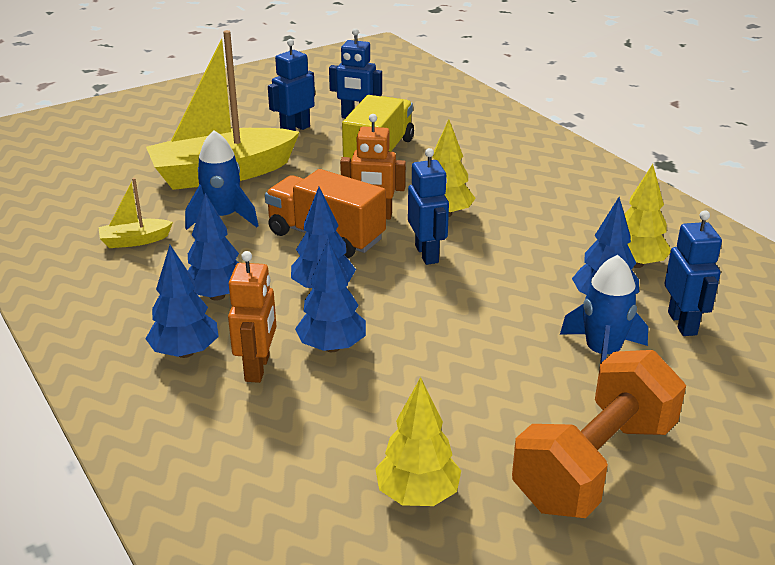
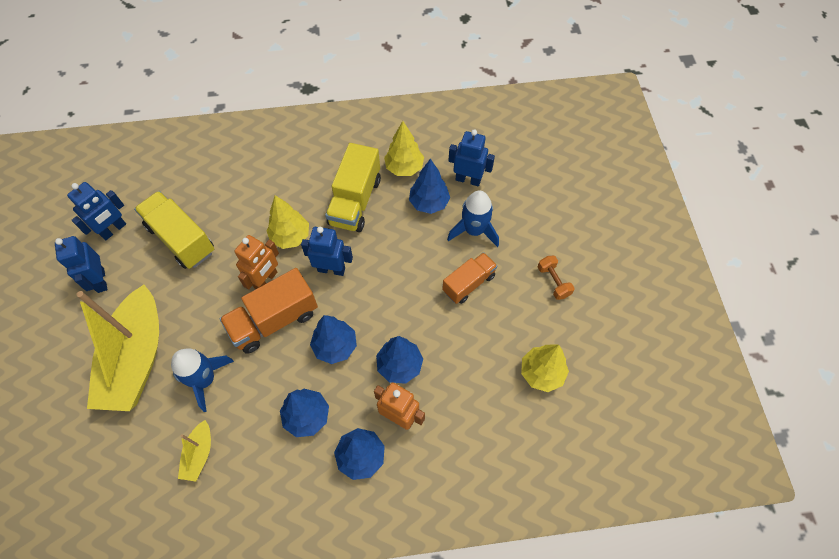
camera: 65 degrees left, 30 degrees up
orange dumbbell [512,350,686,518] -> orange dumbbell [538,255,575,300], size x0.42
none -> yellow truck [325,143,381,232]
none -> orange truck [442,252,497,304]

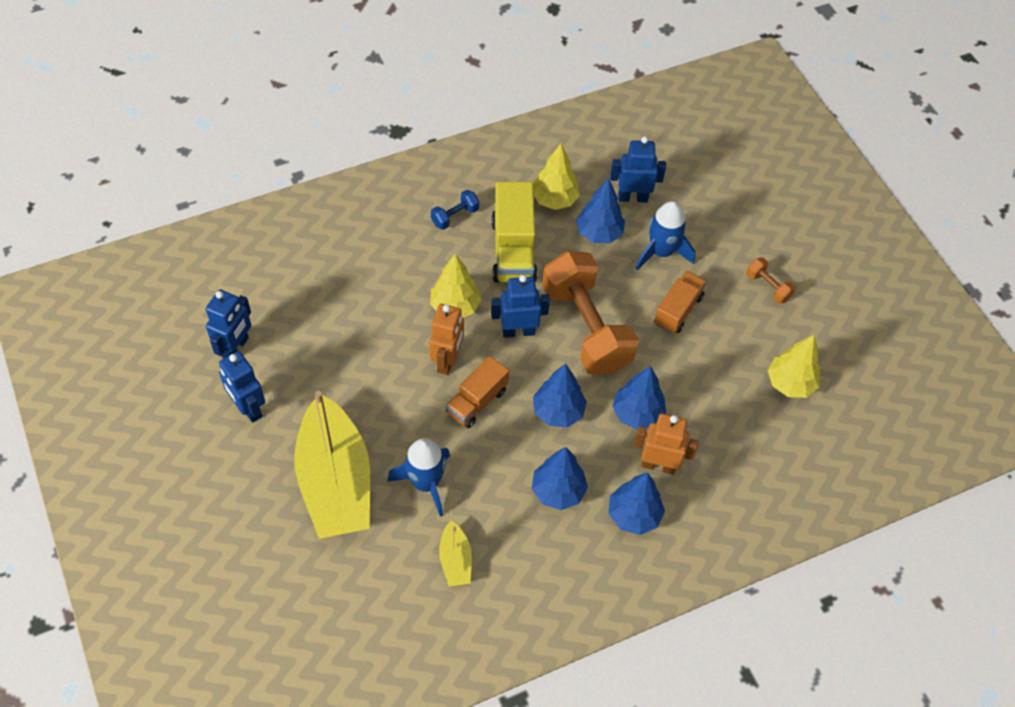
camera: 20 degrees left, 5 degrees down
yellow truck [134,191,214,269] -> none
orange truck [219,268,318,354] -> orange truck [446,356,509,428], size x0.65
none -> blue dumbbell [431,190,479,230]
none -> orange dumbbell [542,251,639,375]

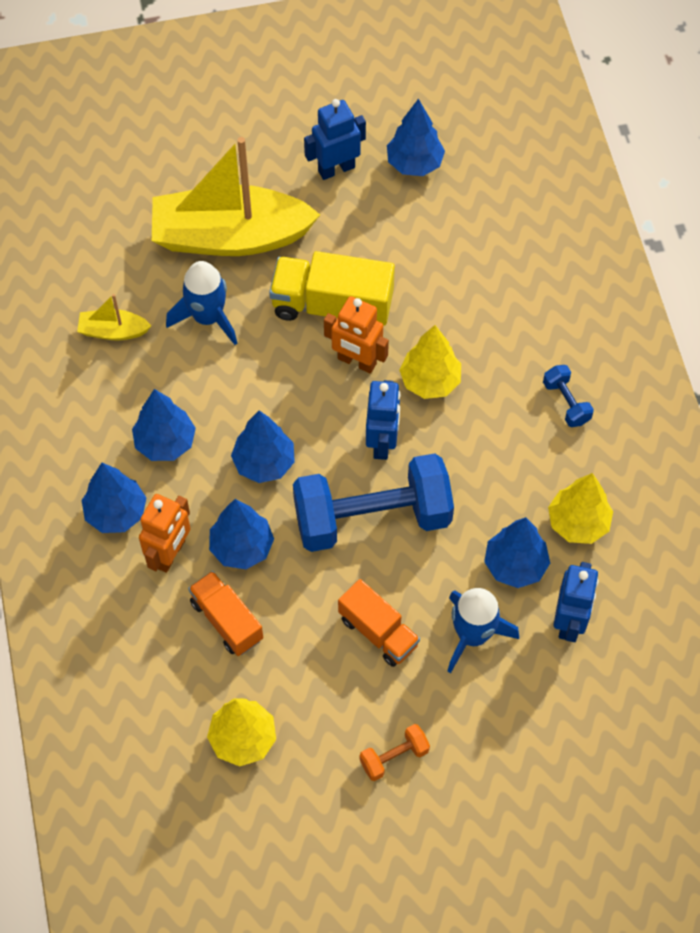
camera: 105 degrees right, 5 degrees up
blue robot [206,290,251,358] -> blue tree [387,99,445,176]
orange truck [446,356,509,428] -> orange truck moved to [188,571,263,656]
yellow truck [491,182,538,283] -> yellow truck moved to [269,251,395,326]
orange dumbbell [542,251,639,375] -> blue dumbbell [293,453,454,552]

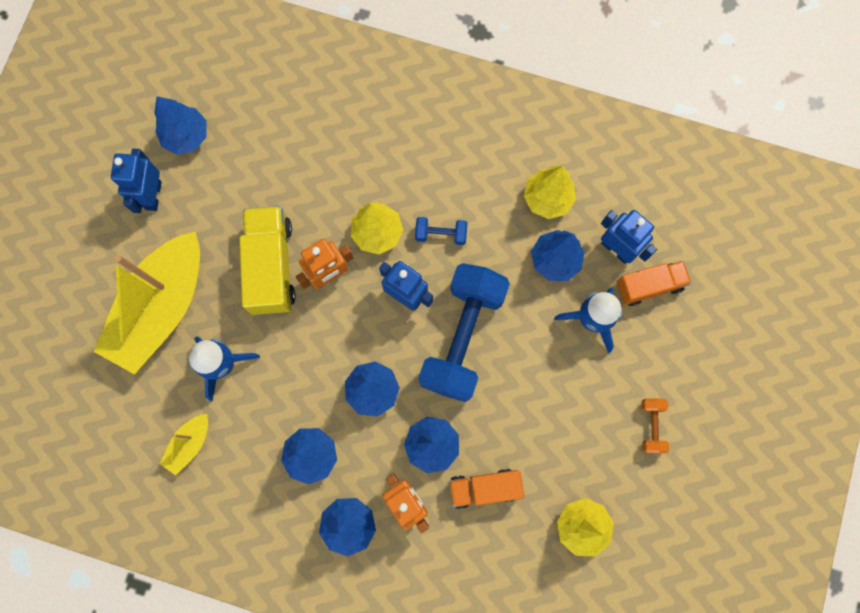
camera: 60 degrees left, 15 degrees up
yellow truck [269,251,395,326] -> yellow truck turned 135 degrees clockwise [239,206,296,315]
orange truck [338,579,420,667] -> orange truck moved to [617,261,692,306]
blue dumbbell [543,365,594,427] -> blue dumbbell moved to [415,217,467,245]

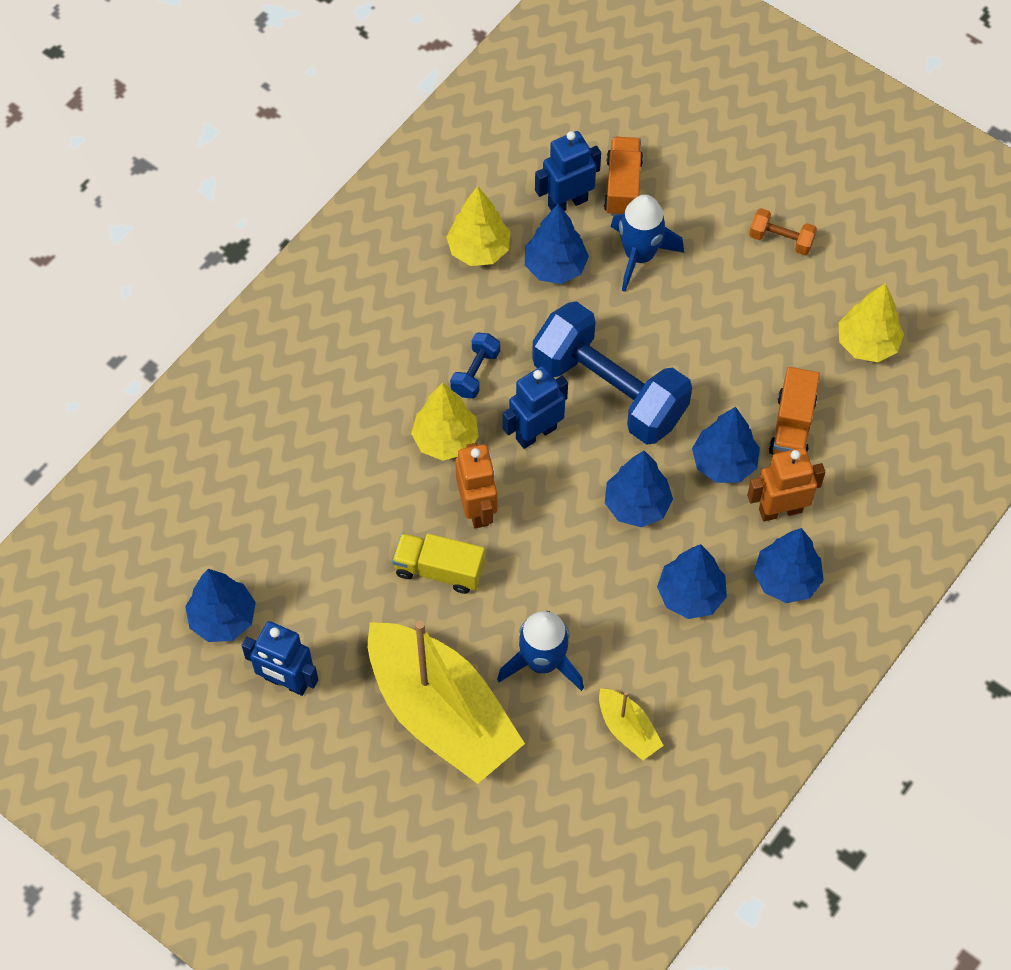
camera: 70 degrees left, 15 degrees down
yellow truck [239,206,296,315] -> yellow truck [392,533,485,594], size x0.65

